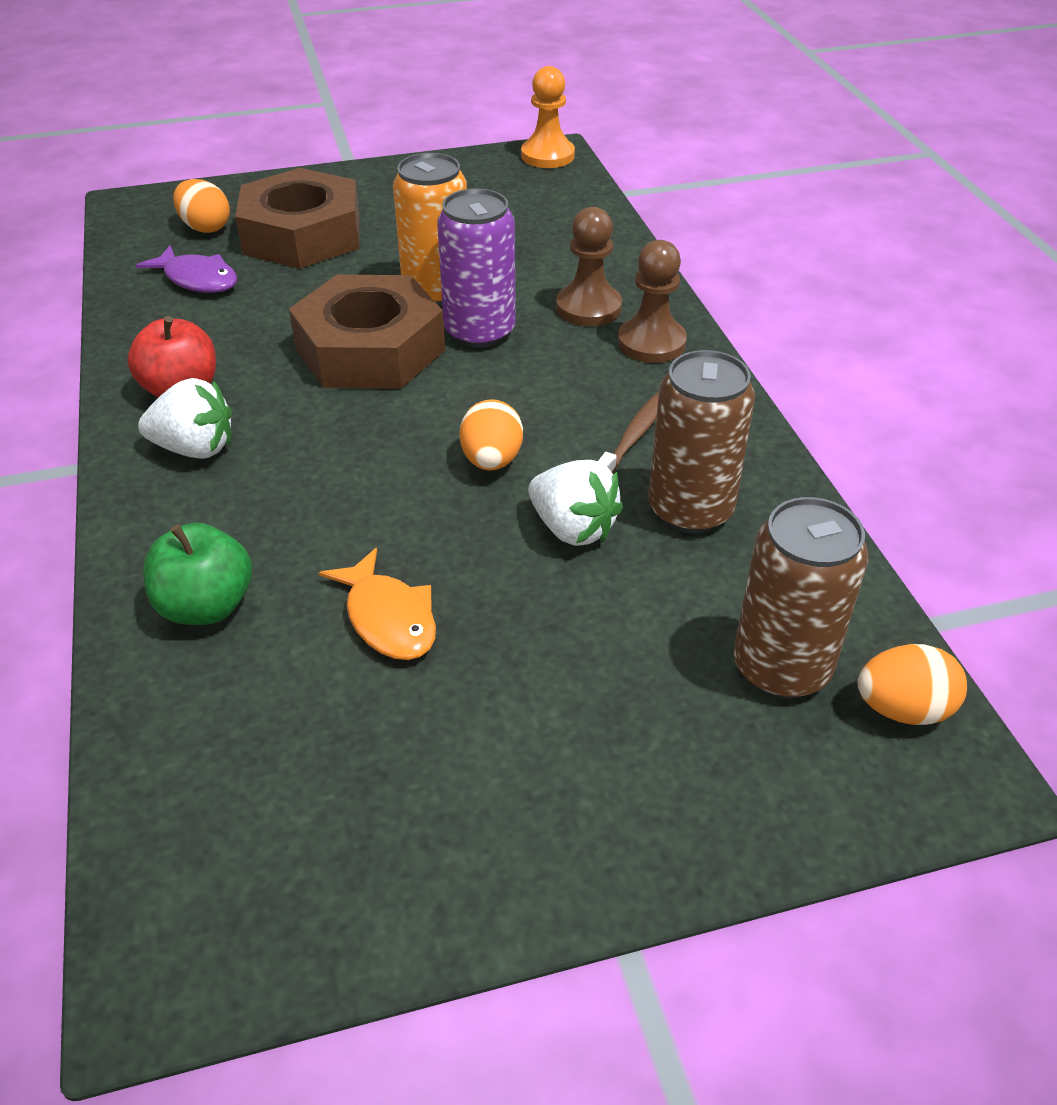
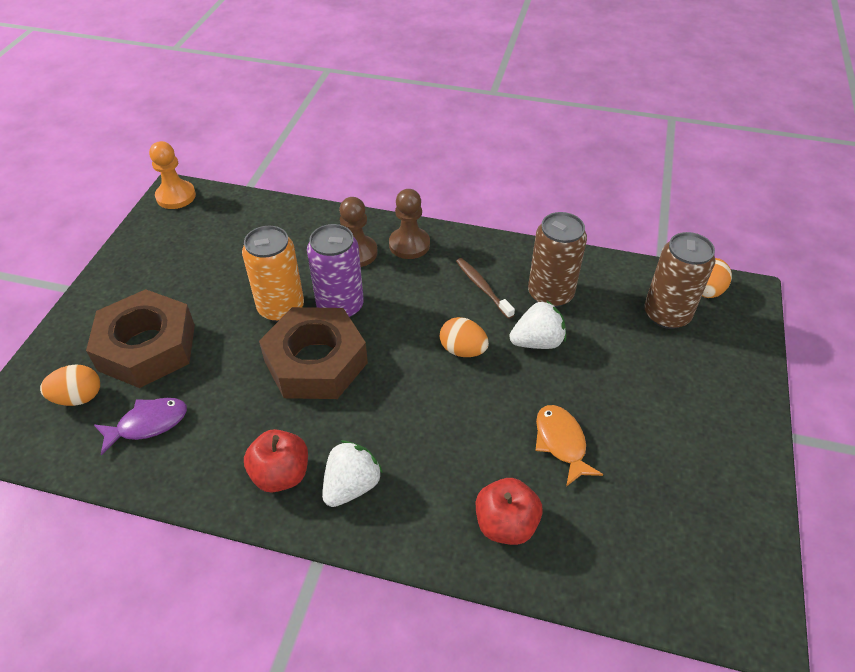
camera: 60 degrees left, 5 degrees up
green apple [143,523,252,625] -> red apple [476,478,543,545]
orange fish [319,548,436,660] -> orange fish turned 105 degrees counterclockwise [535,405,603,487]

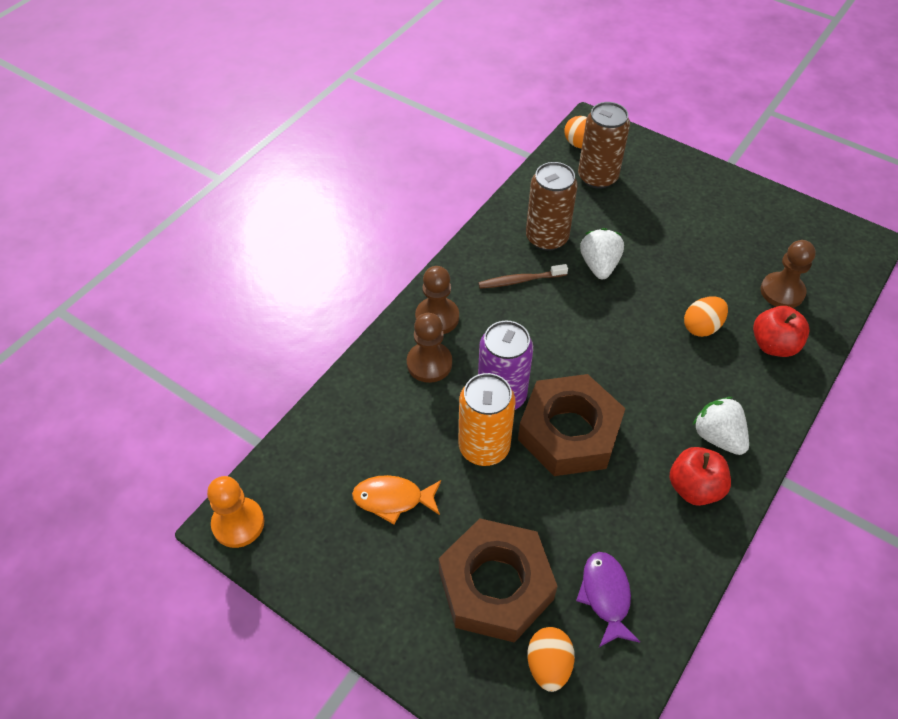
camera: 70 degrees left, 5 degrees up
orange egg [440,317,489,357] -> orange egg moved to [684,296,728,337]
orange fish [535,405,603,487] -> orange fish moved to [352,475,441,524]
none -> brown pawn [761,240,816,308]

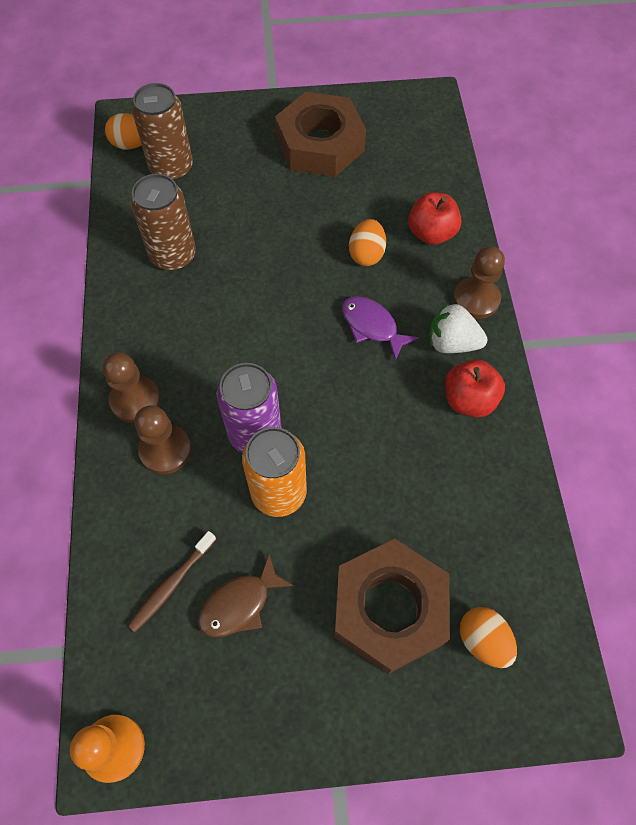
camera: 40 degrees left, 10 degrees up
orange fish [352,475,441,524] -> brown fish [198,554,294,638]
brown toothbrush [478,264,568,289] -> brown toothbrush moved to [128,531,216,632]
brown nut [518,374,626,476] -> brown nut moved to [275,92,366,177]
purple fish [576,552,640,647] -> purple fish moved to [342,296,419,361]
white strawberry [580,228,624,279] -> none
brown pawn [761,240,816,308] -> brown pawn moved to [453,246,505,319]

